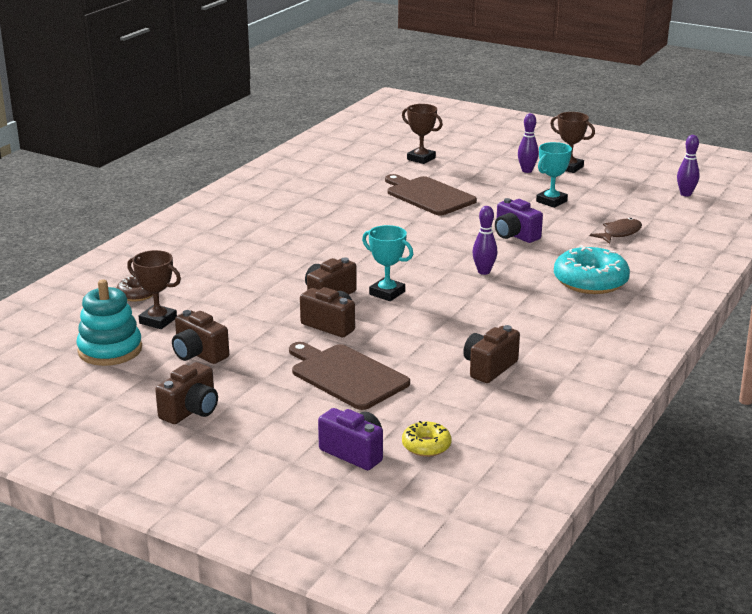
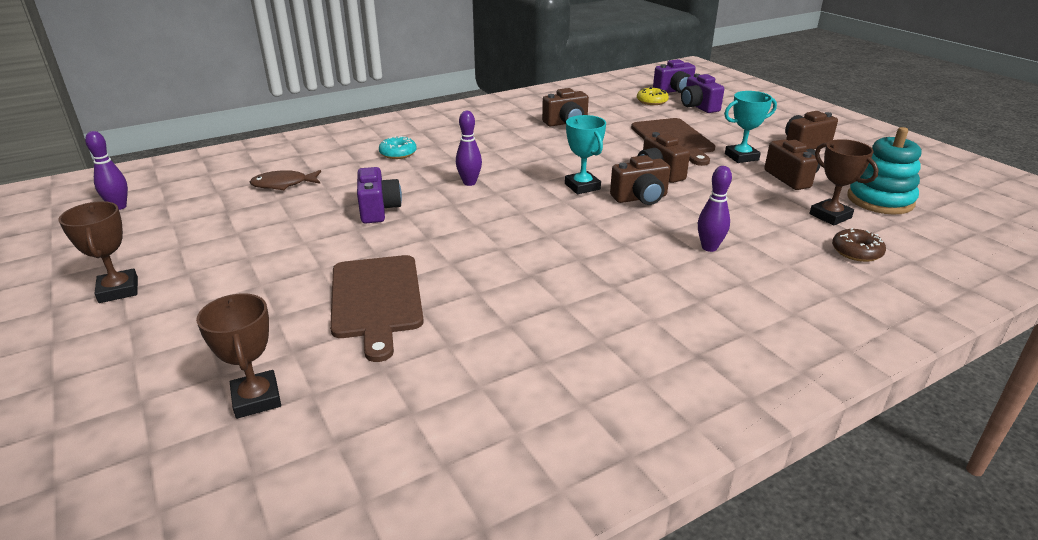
camera: 150 degrees left, 5 degrees up
purple bowling pin [518,113,539,173] -> purple bowling pin moved to [698,166,732,252]
turquoise trophy [536,142,572,208] -> turquoise trophy moved to [724,91,777,163]
turquoise donut [554,245,630,294] -> turquoise donut [379,136,417,159], size x0.53
none -> purple camera [653,59,696,93]

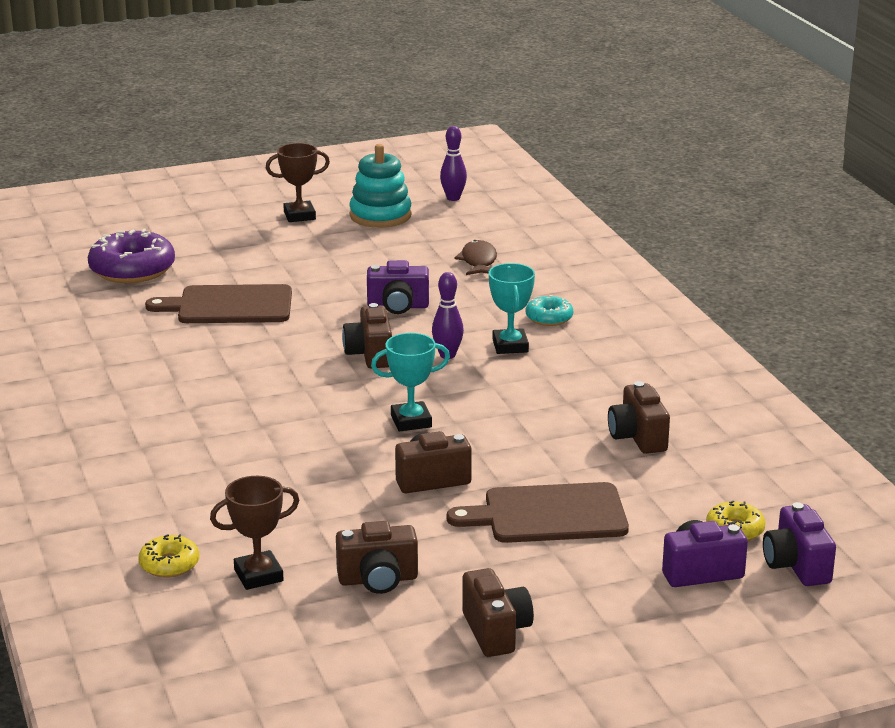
camera: 100 degrees right, 5 degrees down
brown trophy [196,293,281,419] -> purple donut [88,229,175,283]
brown camera [610,155,671,205] -> brown camera moved to [342,303,392,368]
purple bowling pin [698,166,732,252] -> none
turquoise trophy [724,91,777,163] -> turquoise trophy moved to [489,263,535,354]
brown donut [832,228,886,262] -> yellow donut [138,534,199,578]
turquoise stacking toy [847,127,921,215] -> turquoise stacking toy moved to [349,144,412,228]

